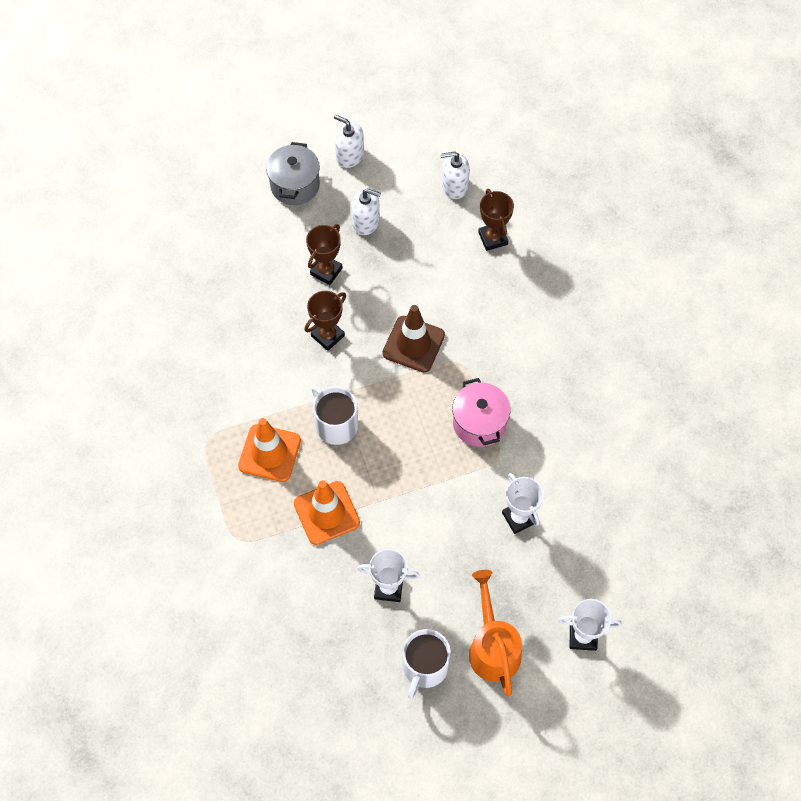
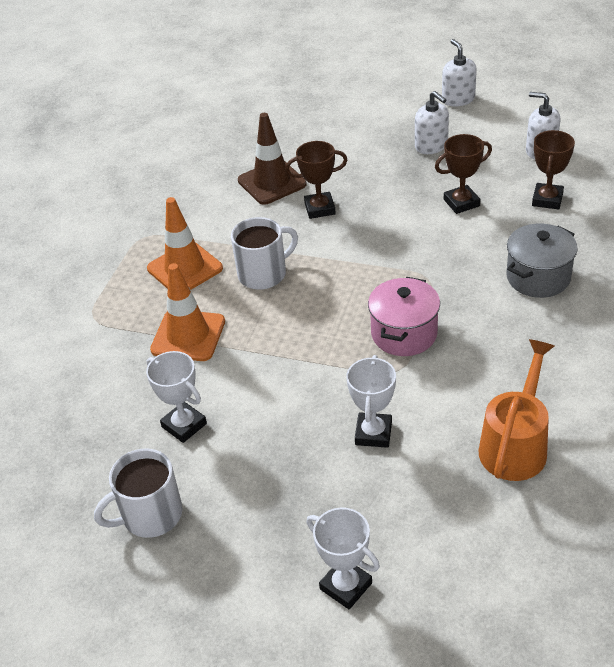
camera: 40 degrees right, 20 degrees down
grey pot [266,142,320,205] -> grey pot moved to [506,224,578,298]
brown trophy [306,224,342,285] -> brown trophy moved to [435,134,492,214]
white mug [311,385,358,445] -> white mug turned 60 degrees clockwise [231,217,298,290]
brown traffic cone [382,305,445,372] -> brown traffic cone moved to [238,113,307,205]
orange watering can [469,570,522,696] -> orange watering can moved to [479,339,554,481]

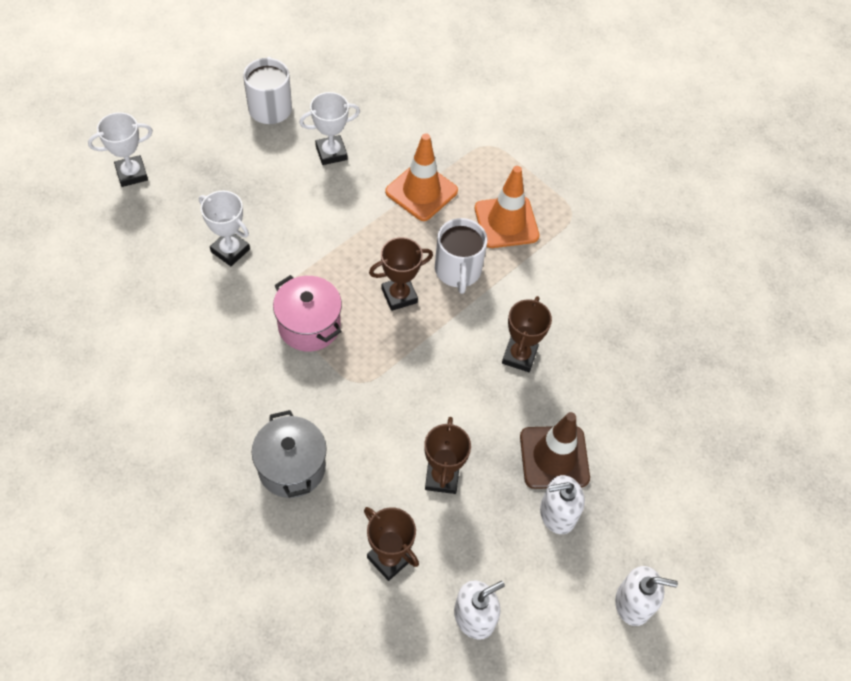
camera: 110 degrees right, 15 degrees up
brown traffic cone [238,113,307,205] -> brown traffic cone moved to [520,412,590,489]
orange watering can [479,339,554,481] -> none
none -> brown trophy [369,237,433,311]

